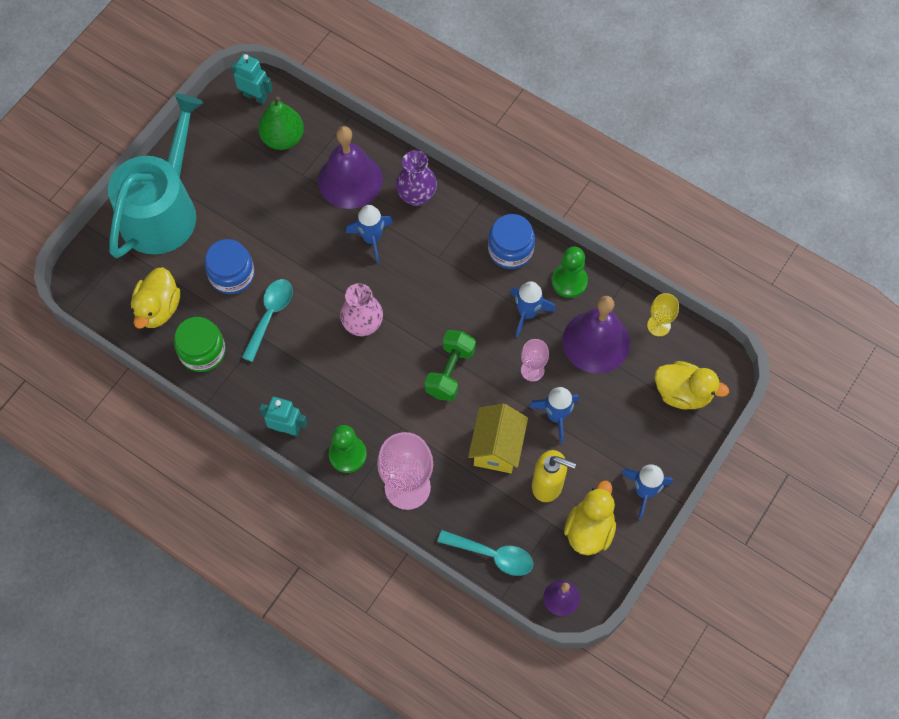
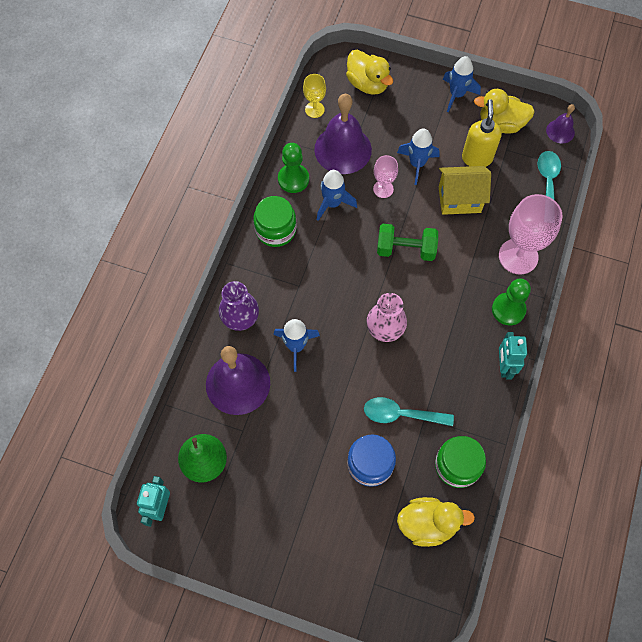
camera: 105 degrees left, 0 degrees up
turquoise watering can [108,94,203,258] -> none
blue jar [488,214,535,269] -> green jar [253,196,297,247]
yellow duck [655,361,729,410] -> yellow duck turned 135 degrees clockwise [346,50,393,95]

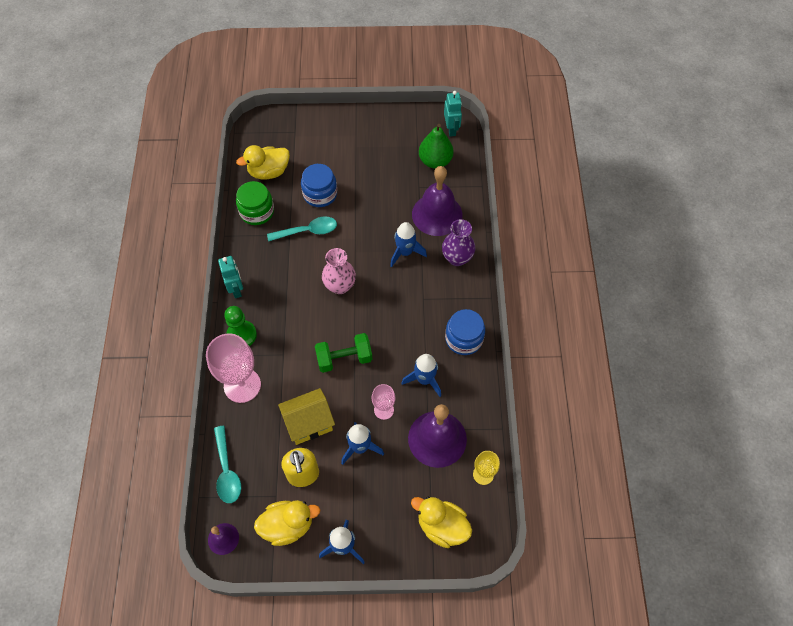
camera: 160 degrees right, 5 degrees down
green jar [253,196,297,247] -> blue jar [445,309,485,355]
green pawn [278,143,309,193] -> none

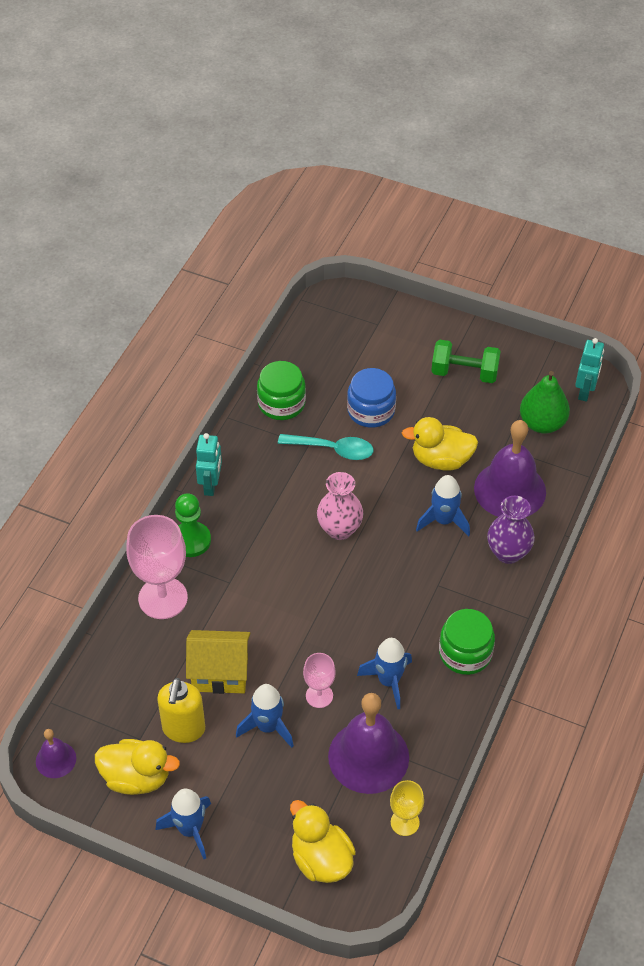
camera: 25 degrees right, 10 degrees down
turquoise spoon [214,426,241,503] -> none
yellow duck [236,145,290,180] -> yellow duck moved to [402,417,478,471]
green dumbbell [315,333,372,373] -> green dumbbell moved to [431,340,501,383]
blue jar [445,309,485,355] -> green jar [439,609,495,675]

